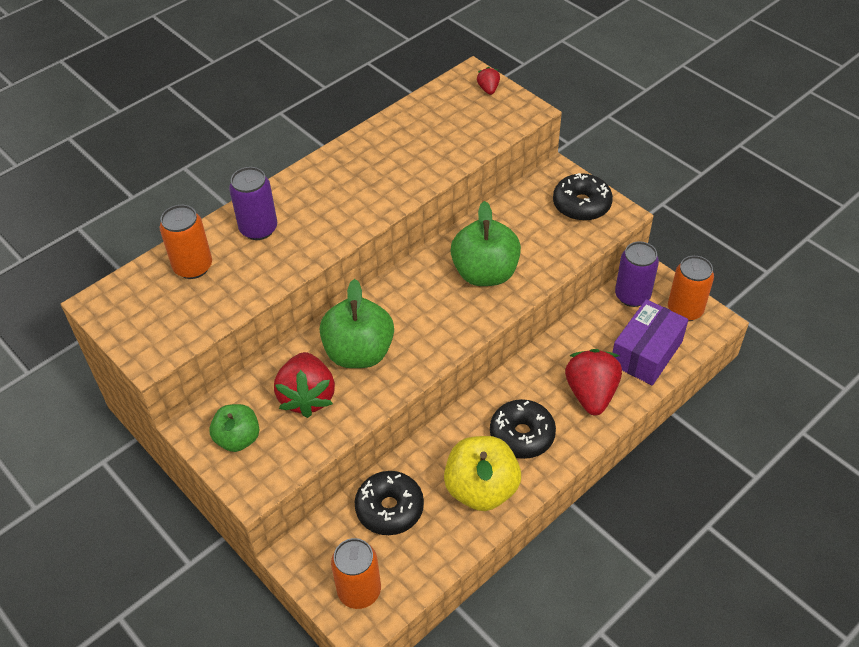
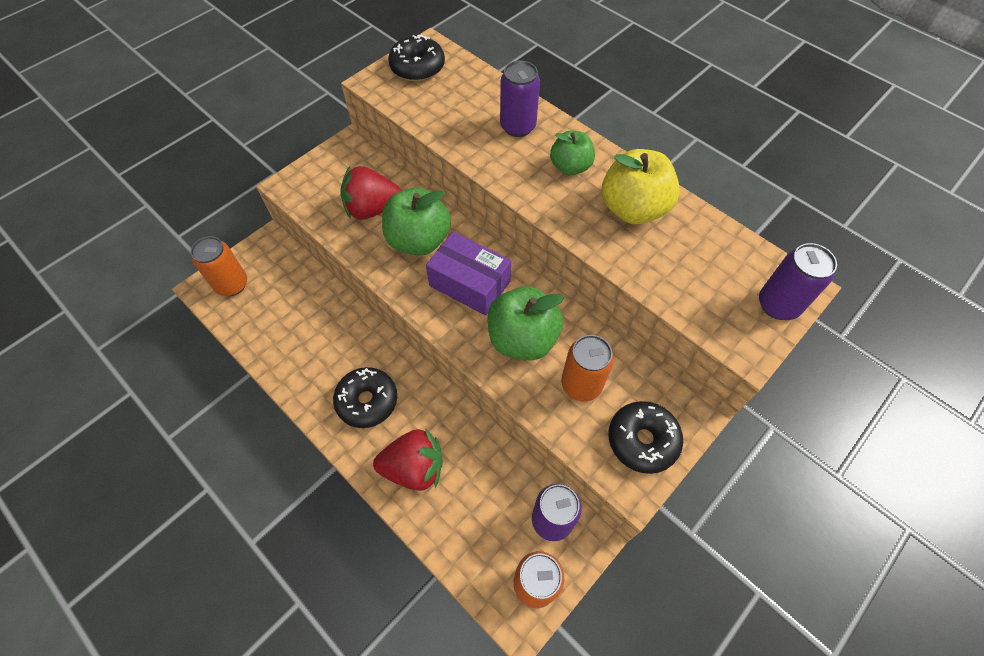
camera: 85 degrees right, 10 degrees up
orange can [160,205,212,279] -> orange can moved to [561,335,614,402]
green apple [209,404,259,452] -> green apple moved to [550,131,595,175]
black donut [355,471,424,535] -> black donut moved to [388,34,445,81]
yellow apple [444,436,521,511] -> yellow apple moved to [602,149,680,224]
red strawberry [477,67,500,95] -> purple can [759,243,837,320]
purple box [612,299,688,385] -> purple box moved to [426,232,511,316]

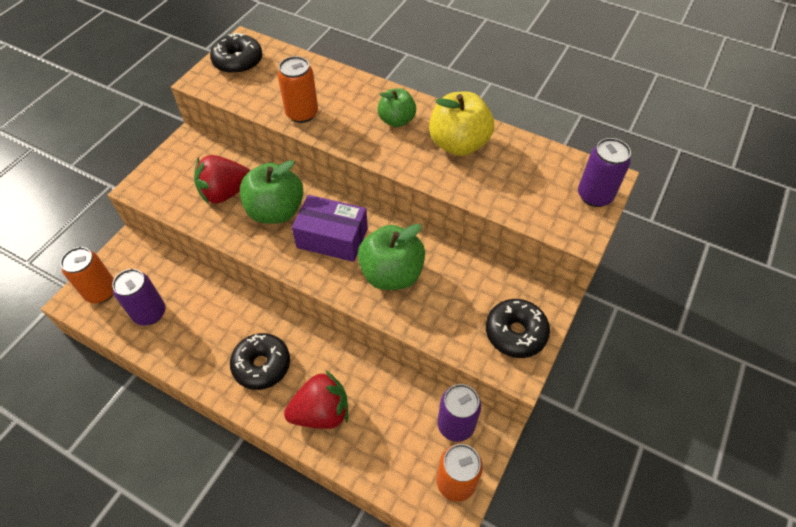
camera: 15 degrees left, 5 degrees down
purple can [500,61,540,137] -> purple can moved to [112,269,166,326]
orange can [561,335,614,402] -> orange can moved to [278,56,318,123]

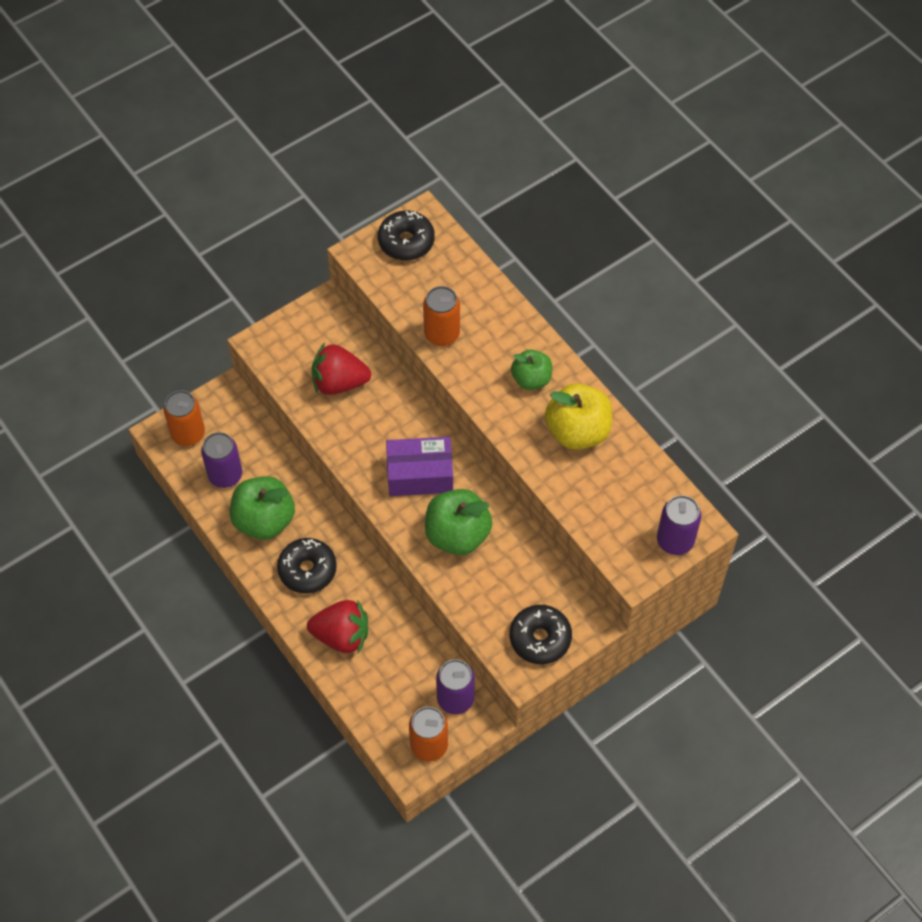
camera: 25 degrees right, 5 degrees up
green apple [240,160,303,224] -> green apple moved to [230,476,295,540]
purple box [292,195,368,262] -> purple box turned 45 degrees counterclockwise [386,437,453,496]

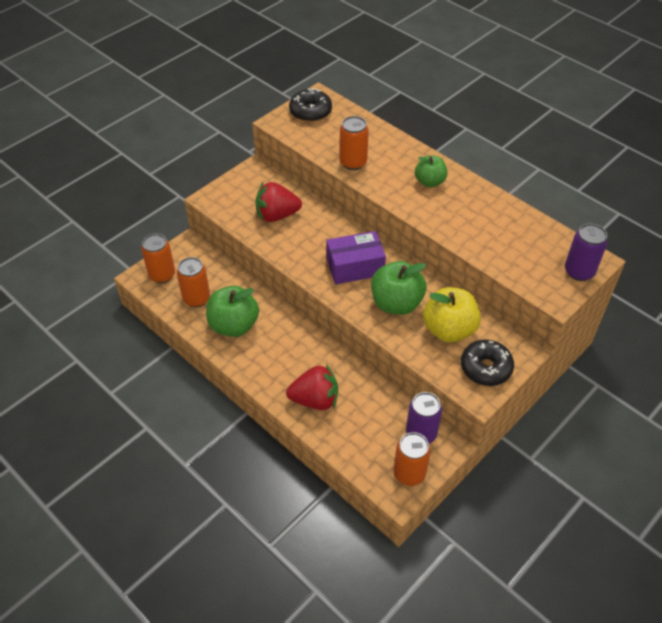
camera: 10 degrees left, 10 degrees down
purple can [201,432,242,488] -> orange can [177,257,210,307]
black donut [277,538,337,594] -> none
yellow apple [545,383,612,450] -> yellow apple moved to [423,287,481,343]

